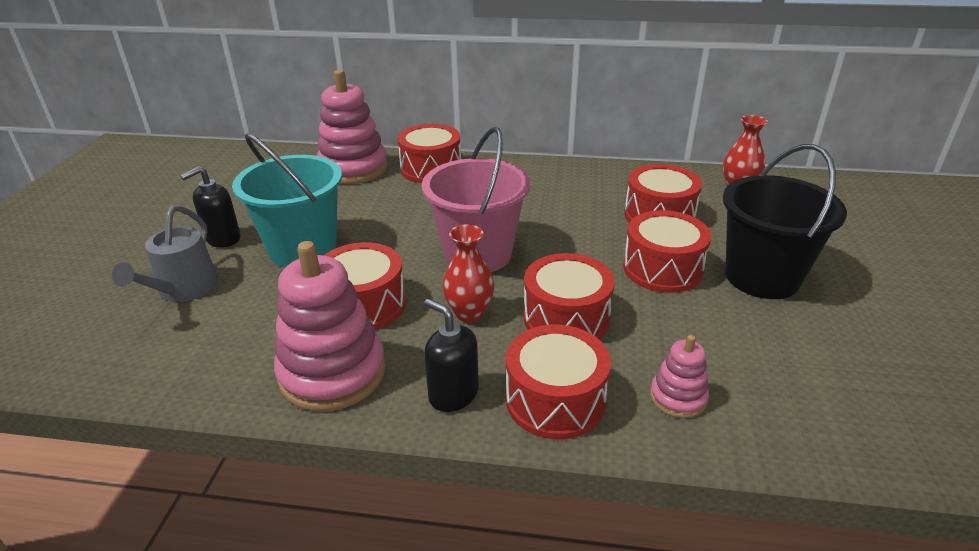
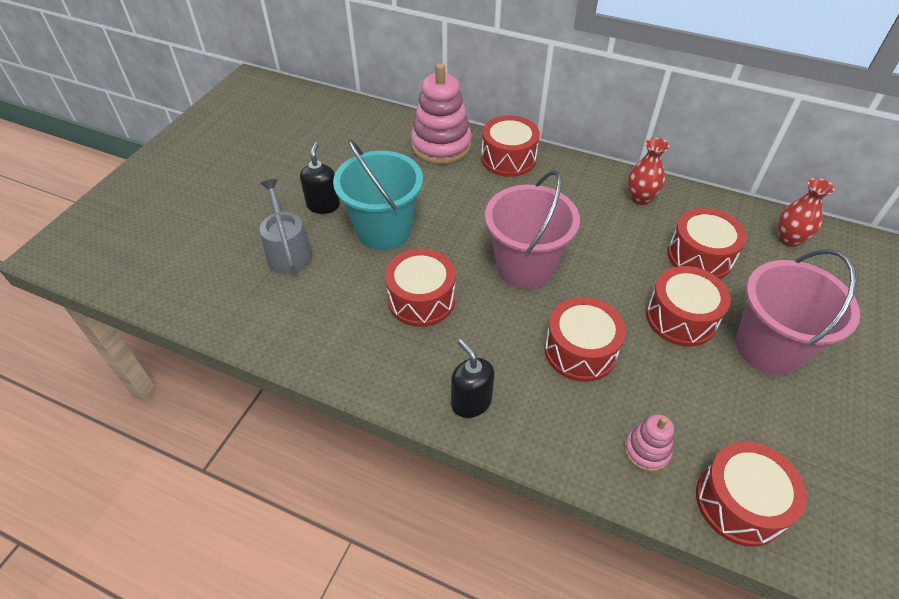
camera: 15 degrees right, 15 degrees up
grey watering can [112,205,218,302] -> grey watering can turned 135 degrees clockwise [260,179,313,274]
black soap dispenser [180,166,241,248] -> black soap dispenser turned 120 degrees clockwise [300,142,340,214]
pink stacking toy [274,241,386,411] -> none
red vase [442,224,494,322] -> red vase moved to [628,138,669,205]
red drum [506,324,611,439] -> red drum moved to [696,442,807,547]
black bucket [723,144,847,299] -> pink bucket [736,249,860,375]

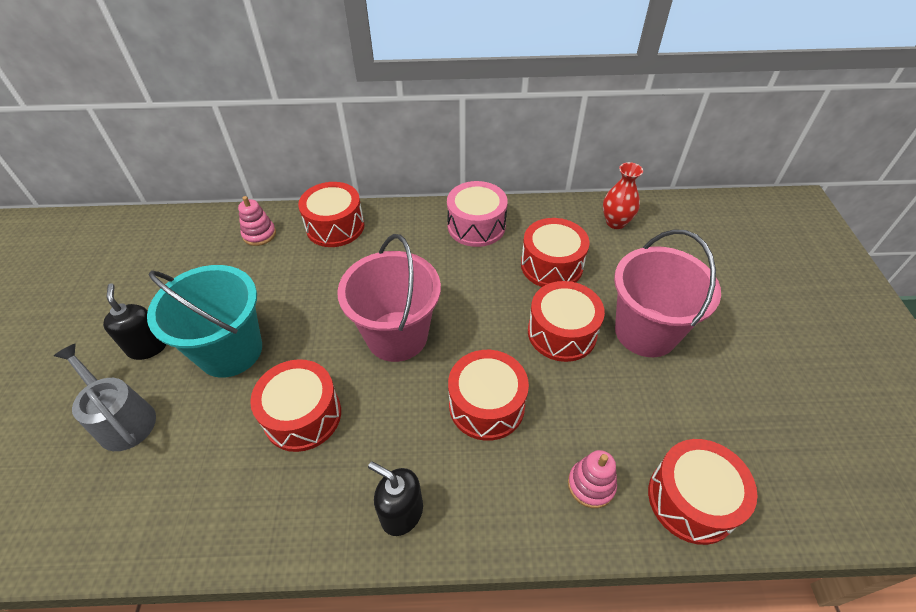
camera: 25 degrees left, 0 degrees up
pink stacking toy [410,63,472,164] -> pink stacking toy [238,196,276,246], size x0.50
red vase [628,138,669,205] -> pink drum [447,181,508,247]

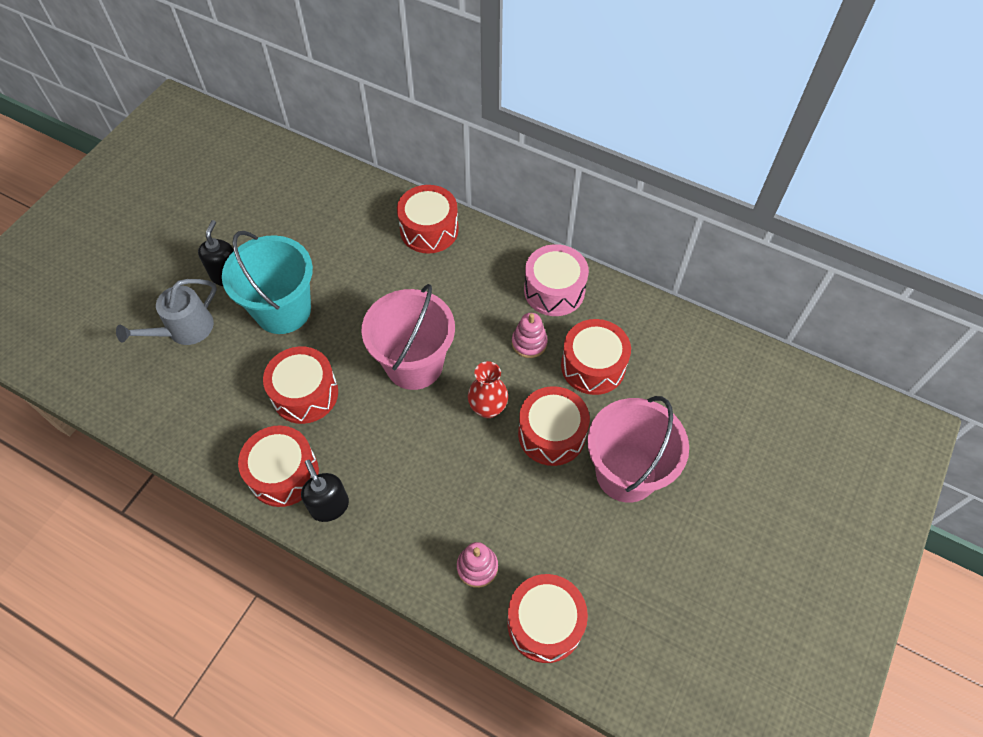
camera: 30 degrees right, 10 degrees up
grey watering can [54,344,156,451] -> grey watering can turned 120 degrees counterclockwise [116,279,217,345]
pink stacking toy [238,196,276,246] -> pink stacking toy moved to [512,313,548,358]
red drum [448,350,529,441] -> red drum moved to [238,425,319,507]
red vase [603,162,643,229] -> red vase moved to [468,361,508,418]

